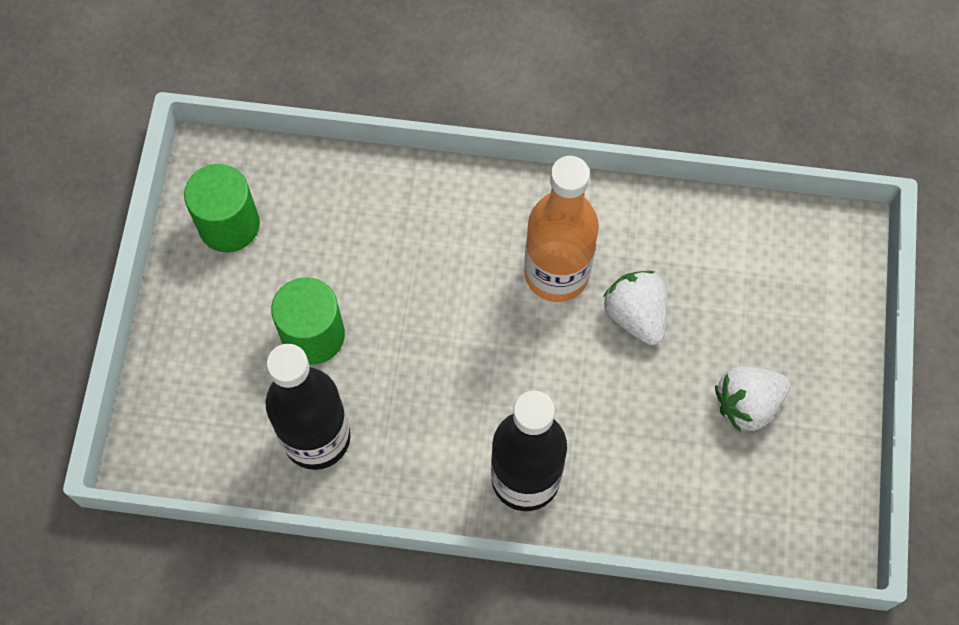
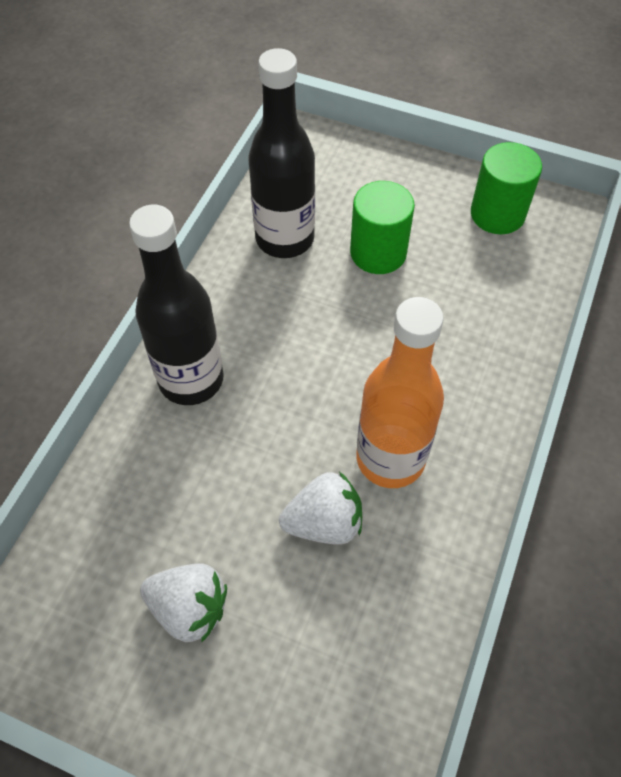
camera: 105 degrees right, 10 degrees down
white strawberry [715,366,791,432] -> white strawberry turned 120 degrees clockwise [140,564,227,643]

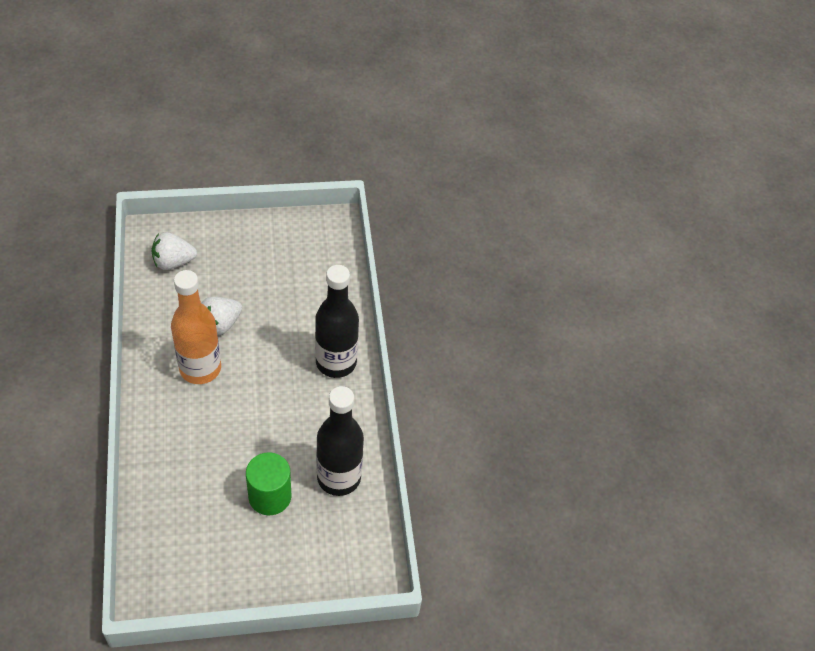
camera: 145 degrees right, 5 degrees down
white strawberry [140,564,227,643] -> white strawberry moved to [151,232,197,270]
green cylinder [471,142,542,234] -> none

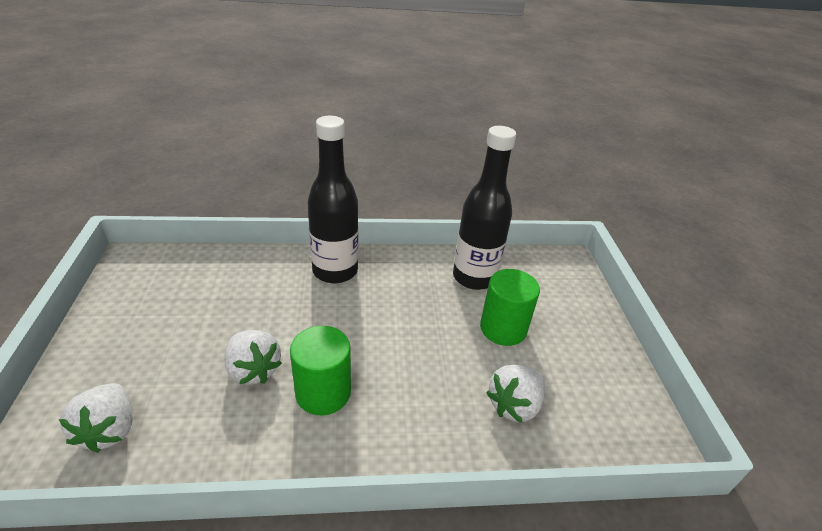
camera: 85 degrees left, 15 degrees down
orange bottle [171,270,221,384] -> green cylinder [290,326,351,415]
none -> white strawberry [486,365,545,423]

